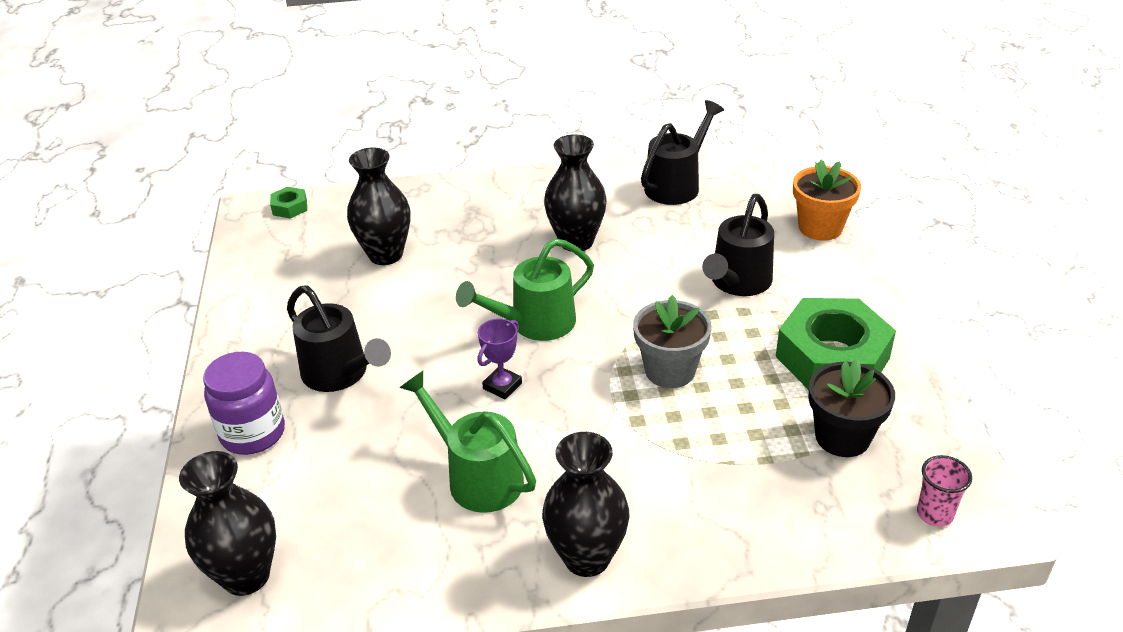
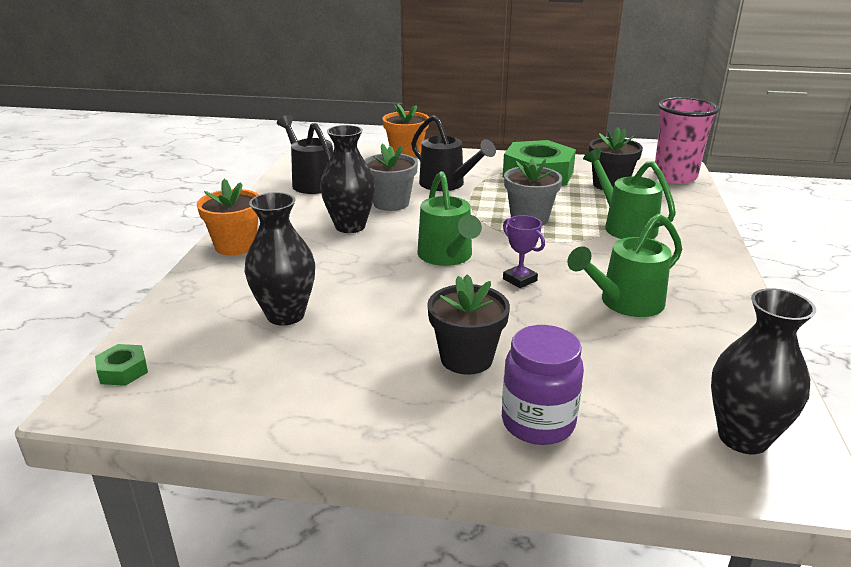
camera: 75 degrees left, 10 degrees down
black watering can [287,285,391,392] -> black flower pot [427,274,510,375]
black vase [542,432,630,577] -> none
pink cup [917,455,972,527] -> pink cup [654,97,719,184], size x2.09
none -> orange flower pot [197,179,259,255]
none -> grey flower pot [365,144,418,211]
none -> green watering can [583,148,676,239]

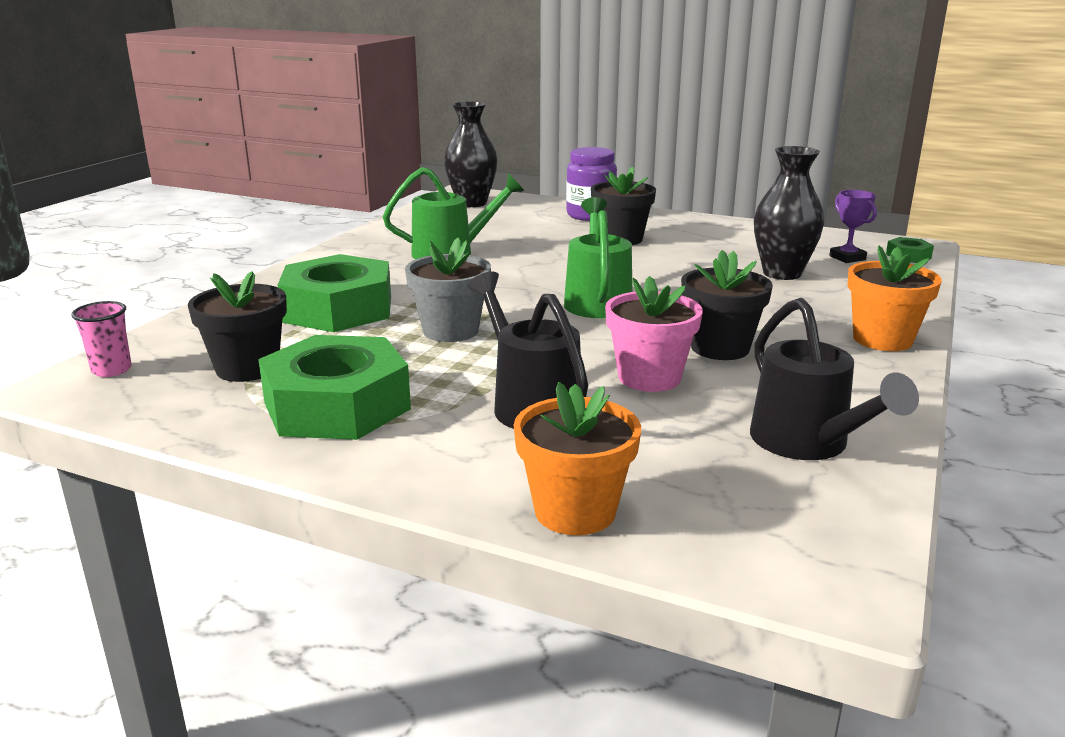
camera: 165 degrees left, 5 degrees down
black vase [320,125,376,233] -> black flower pot [681,250,773,360]
grey flower pot [365,144,418,211] -> pink flower pot [605,276,703,392]
purple trophy [503,215,545,288] -> purple trophy moved to [829,190,877,263]
green watering can [583,148,676,239] -> green nut [278,254,391,332]
pink cup [654,97,719,184] -> pink cup [71,301,131,377], size x0.48

